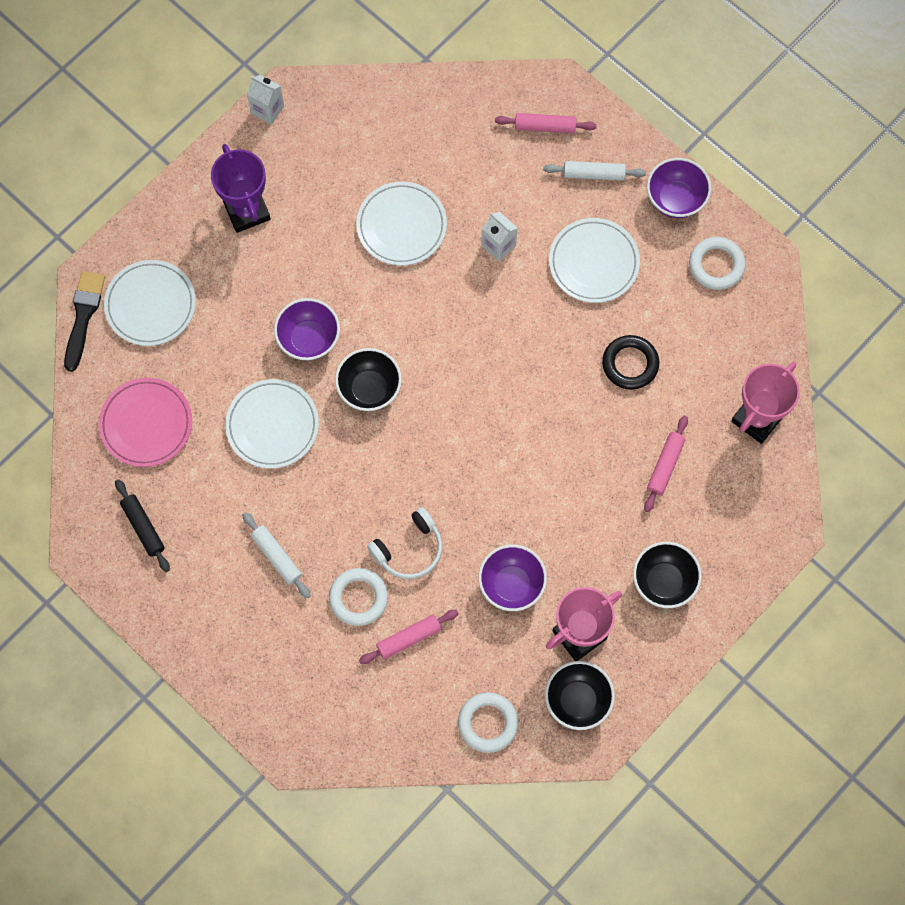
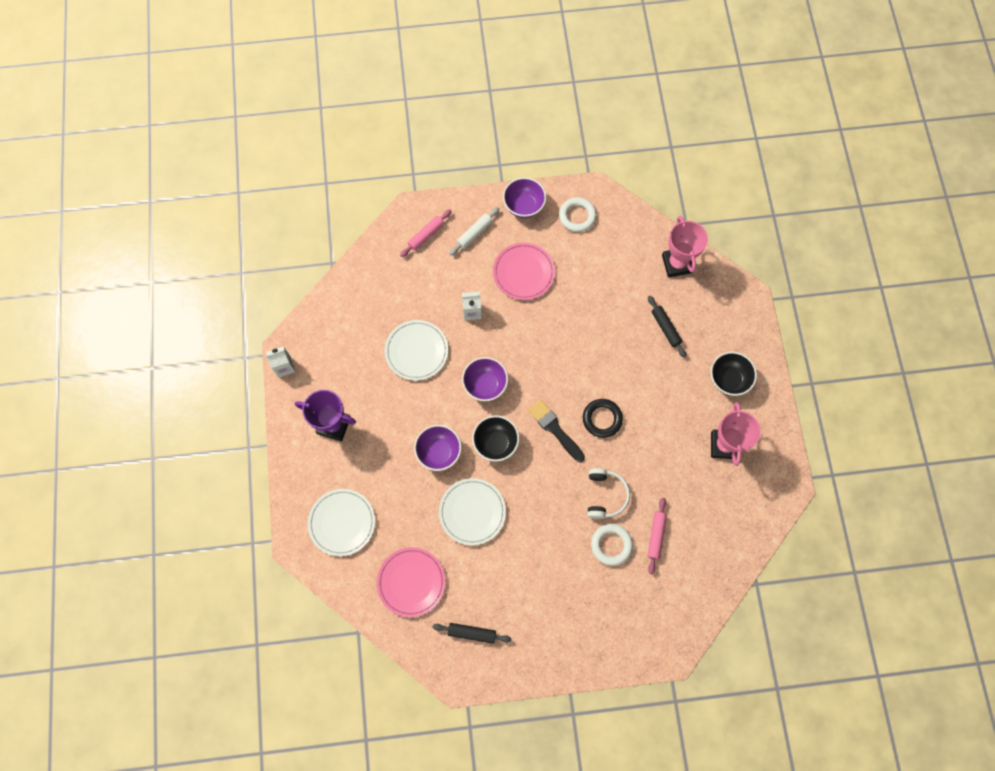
camera: 50 degrees left, 0 degrees up
black brush [64,271,105,372] -> black brush moved to [528,400,585,462]
white rolling pin [242,512,311,598] -> none
white ring [458,693,518,753] -> none
purple bowl [478,545,547,611] -> purple bowl moved to [462,357,508,401]
black bowl [545,661,615,730] -> none
white plate [549,218,640,303] -> pink plate [493,243,555,300]
black ring [602,335,659,390] -> black ring moved to [583,399,623,438]
pink rolling pin [644,416,688,512] -> black rolling pin [648,296,686,358]

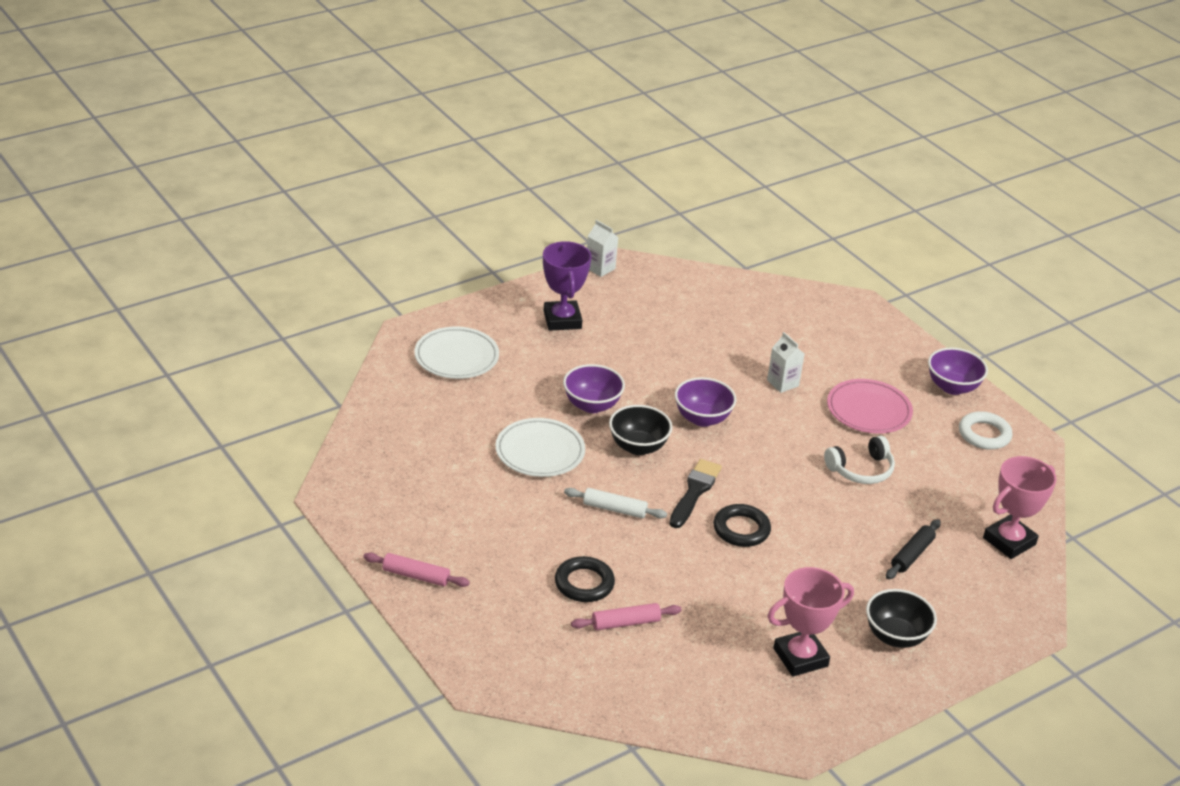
camera: 60 degrees right, 35 degrees down
pink plate [377,547,445,617] -> none
white plate [384,320,448,381] -> none
pink rolling pin [400,210,452,257] -> pink rolling pin moved to [363,553,470,587]
black rolling pin [432,623,512,644] -> none
white rolling pin [449,207,499,256] -> white rolling pin moved to [564,488,667,519]
white headphones [587,468,630,519] -> white headphones moved to [824,436,895,484]
white ring [591,524,633,566] -> black ring [555,556,615,602]

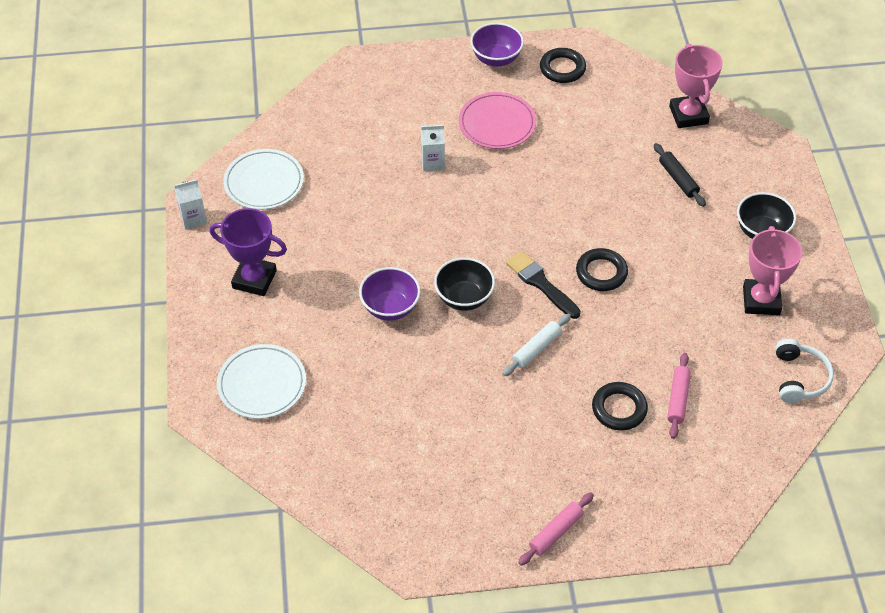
camera: 60 degrees left, 15 degrees up
white plate [495,418,585,477] -> white plate moved to [223,149,304,210]
purple bowl [675,377,736,427] -> none
white headphones [824,436,895,484] -> white headphones moved to [775,339,834,403]
white ring [959,411,1013,450] -> black ring [540,48,586,83]

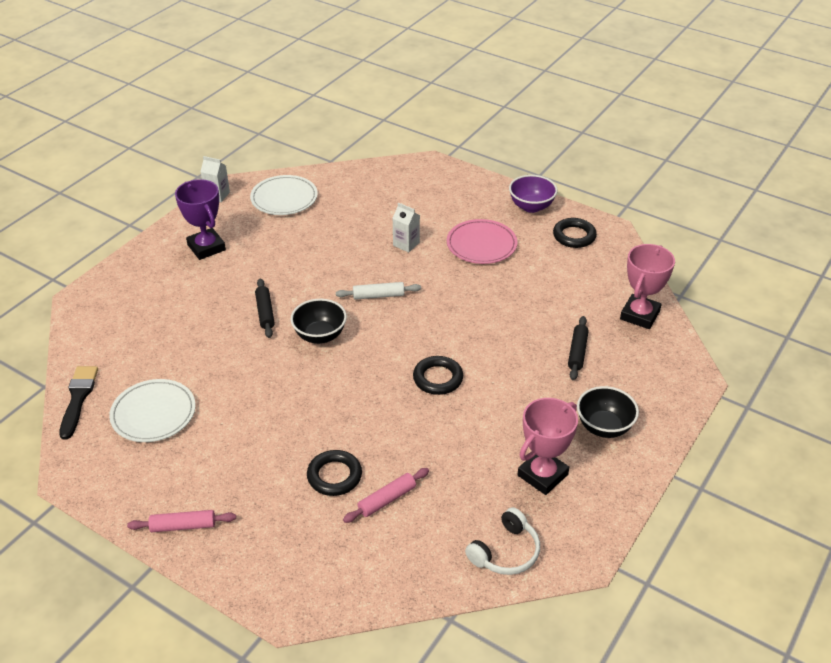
camera: 40 degrees right, 10 degrees down
white plate [217,344,306,419] -> white plate moved to [109,379,196,442]
purple bowl [359,267,420,321] -> black rolling pin [255,279,275,338]
white rolling pin [502,314,571,376] -> white rolling pin moved to [336,282,421,300]
black brush [506,251,581,319] -> black brush moved to [59,366,98,440]

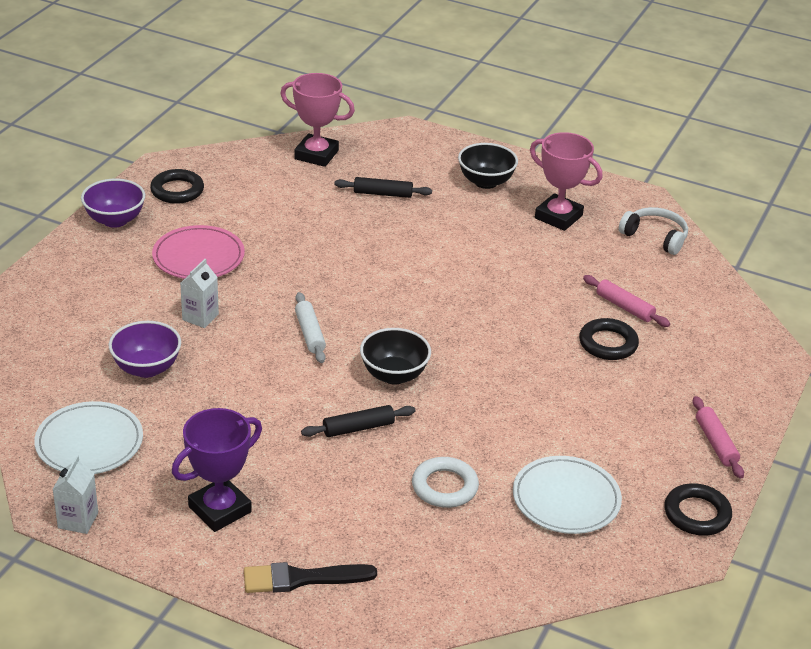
camera: 100 degrees left, 5 degrees down
black brush [59,366,98,440] -> black brush moved to [244,562,377,593]
black ring [413,356,463,395] -> black ring moved to [664,483,732,536]
none -> purple bowl [109,321,181,378]
none -> white ring [412,457,479,508]

